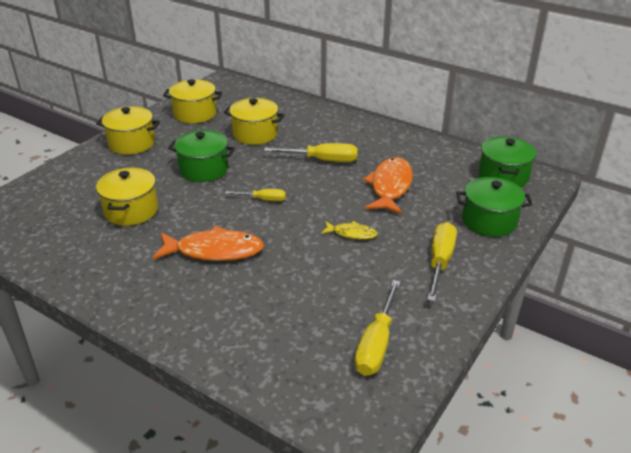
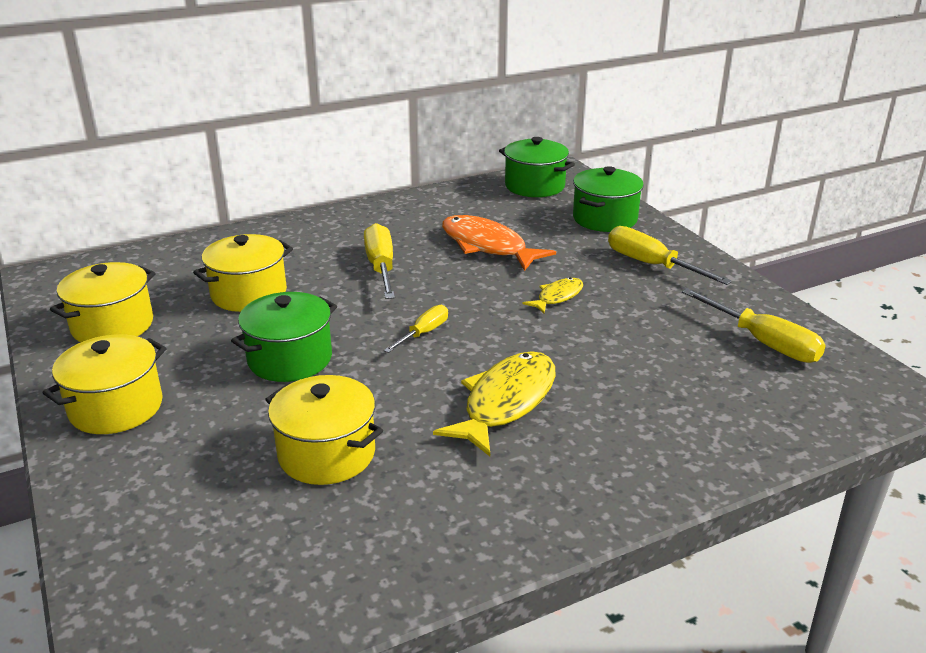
camera: 60 degrees left, 5 degrees down
orange fish [152,226,264,261] -> yellow fish [433,351,556,456]
yellow screwdriver [264,143,358,162] -> yellow screwdriver turned 45 degrees counterclockwise [364,223,395,299]

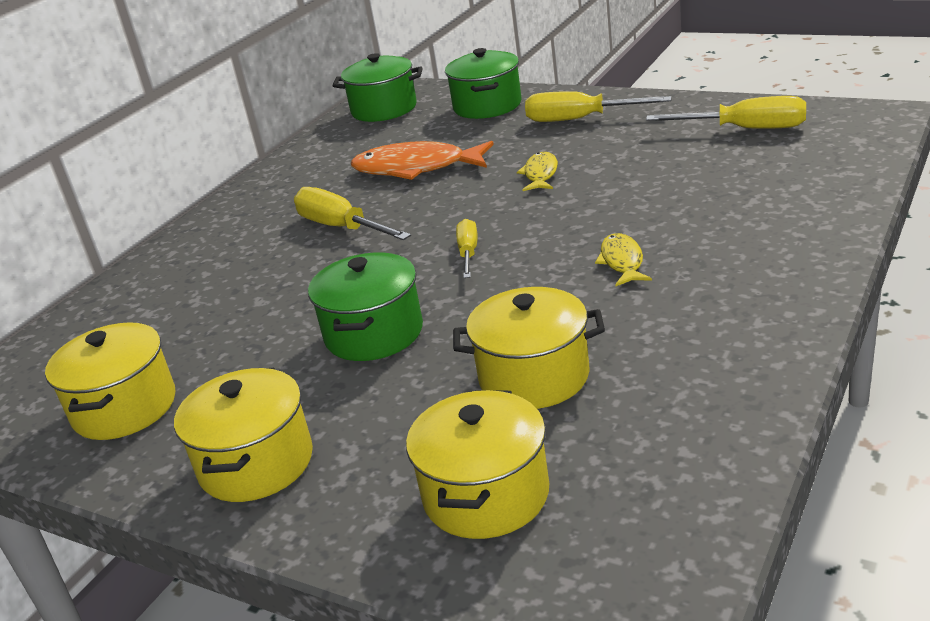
camera: 30 degrees left, 0 degrees up
yellow pot [193,234,293,312] -> yellow pot moved to [406,390,549,539]
yellow fish [433,351,556,456] -> yellow fish [595,233,652,286], size x0.53

